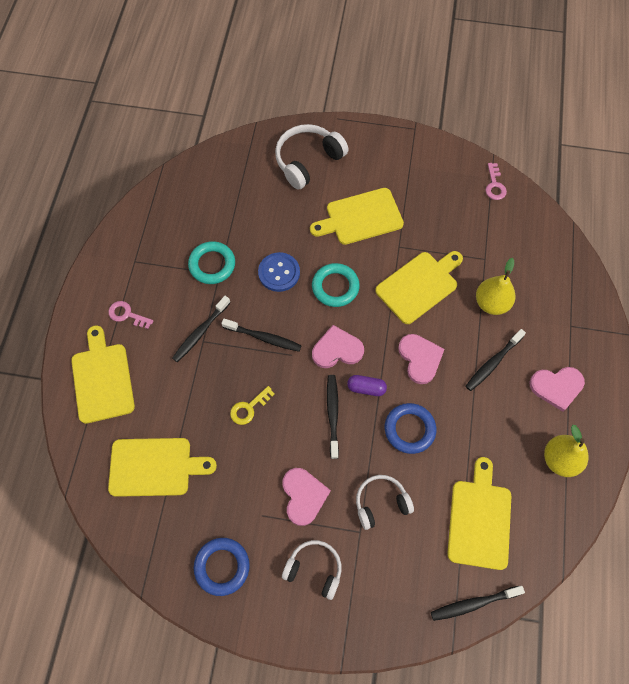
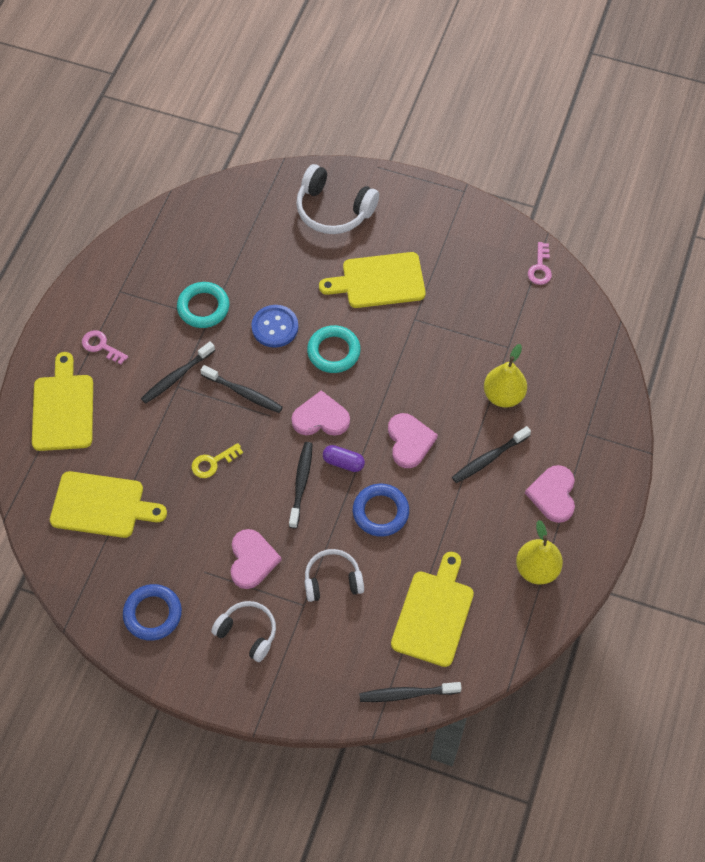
camera: 10 degrees right, 5 degrees down
white headphones [275,124,349,190] -> white headphones turned 120 degrees counterclockwise [296,164,379,234]
yellow cutting board [375,251,463,324] -> none
pink heart [530,367,585,412] -> pink heart turned 90 degrees clockwise [525,465,575,523]

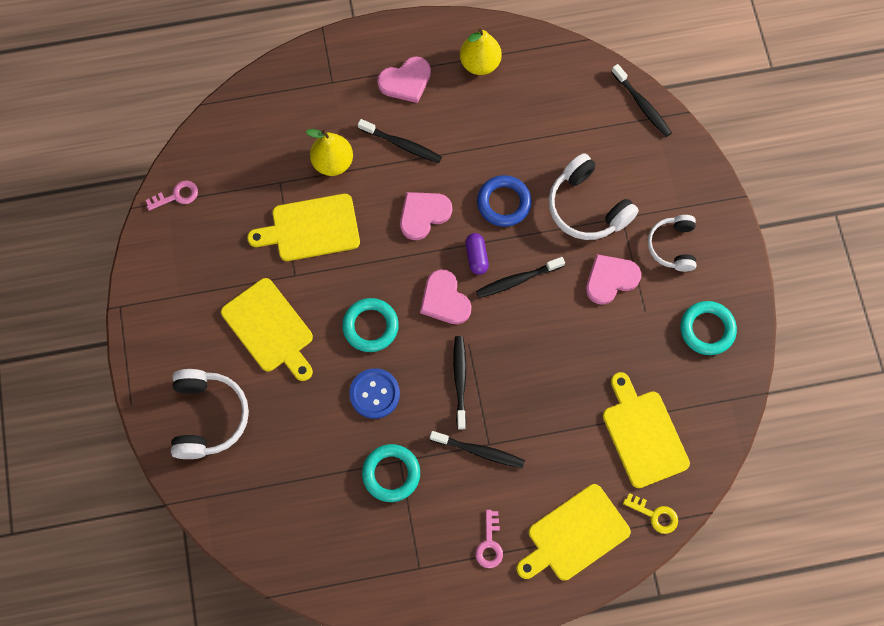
camera: 120 degrees left, 10 degrees up
blue ring [123,584,182,641] -> turquoise ring [680,301,737,355]
yellow key [191,443,243,478] -> yellow key moved to [623,493,678,534]
white headphones [304,549,364,602] -> white headphones [549,153,639,240], size x1.51
yellow cutting board [391,552,474,667] -> yellow cutting board moved to [247,194,360,261]

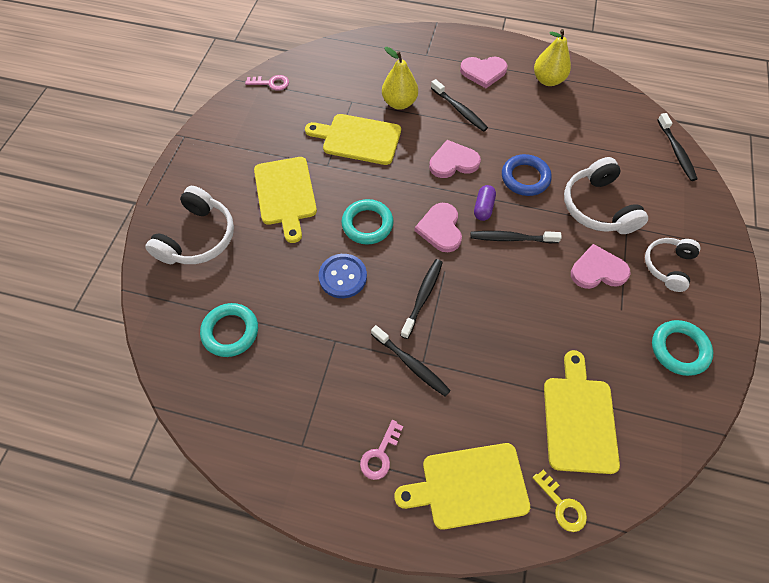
camera: 25 degrees right, 10 degrees down
turquoise ring [362,444,420,502] -> turquoise ring moved to [200,303,258,357]

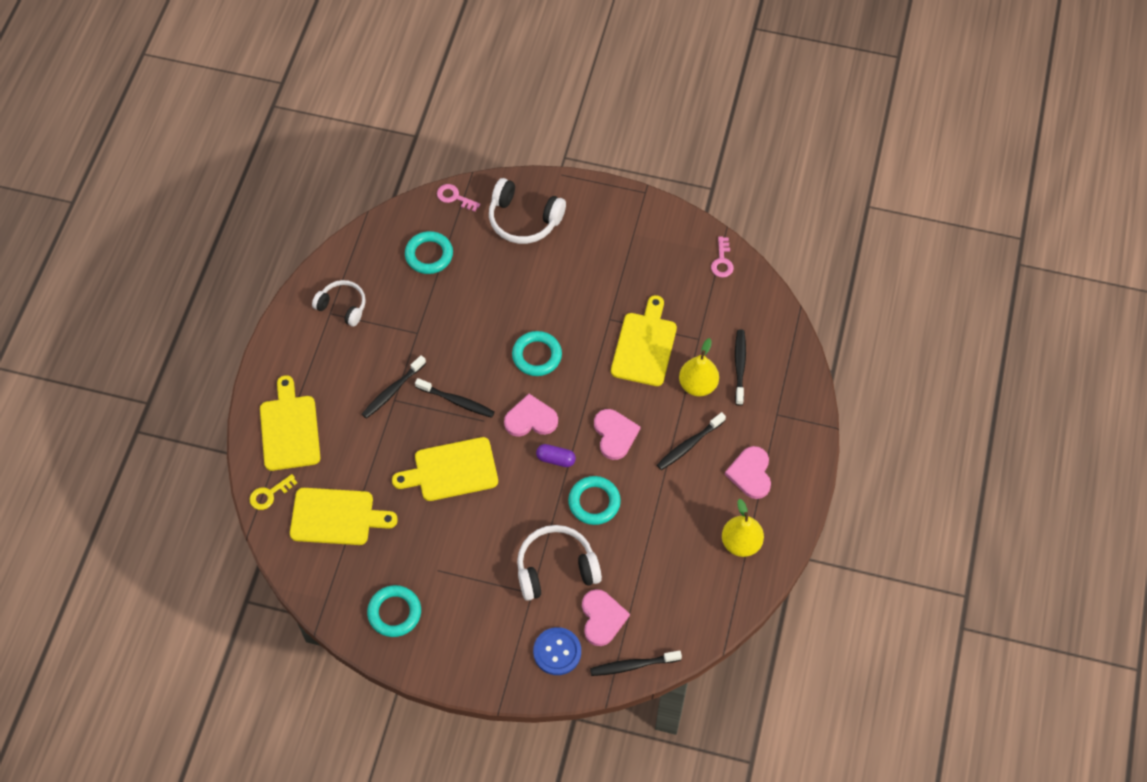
camera: 90 degrees right, 0 degrees up
yellow cutting board [254,157,317,243] -> yellow cutting board moved to [392,437,498,501]
blue button [319,254,367,298] -> blue button moved to [533,627,581,675]
pink key [360,420,403,480] -> pink key moved to [437,184,480,212]
black toothbrush [470,231,562,243] -> black toothbrush moved to [735,329,746,405]
blue ring [502,154,552,196] -> turquoise ring [568,476,621,525]
pink heart [571,244,631,289] -> pink heart moved to [582,589,630,646]
white headphones [645,238,701,292] -> white headphones moved to [312,280,366,327]

